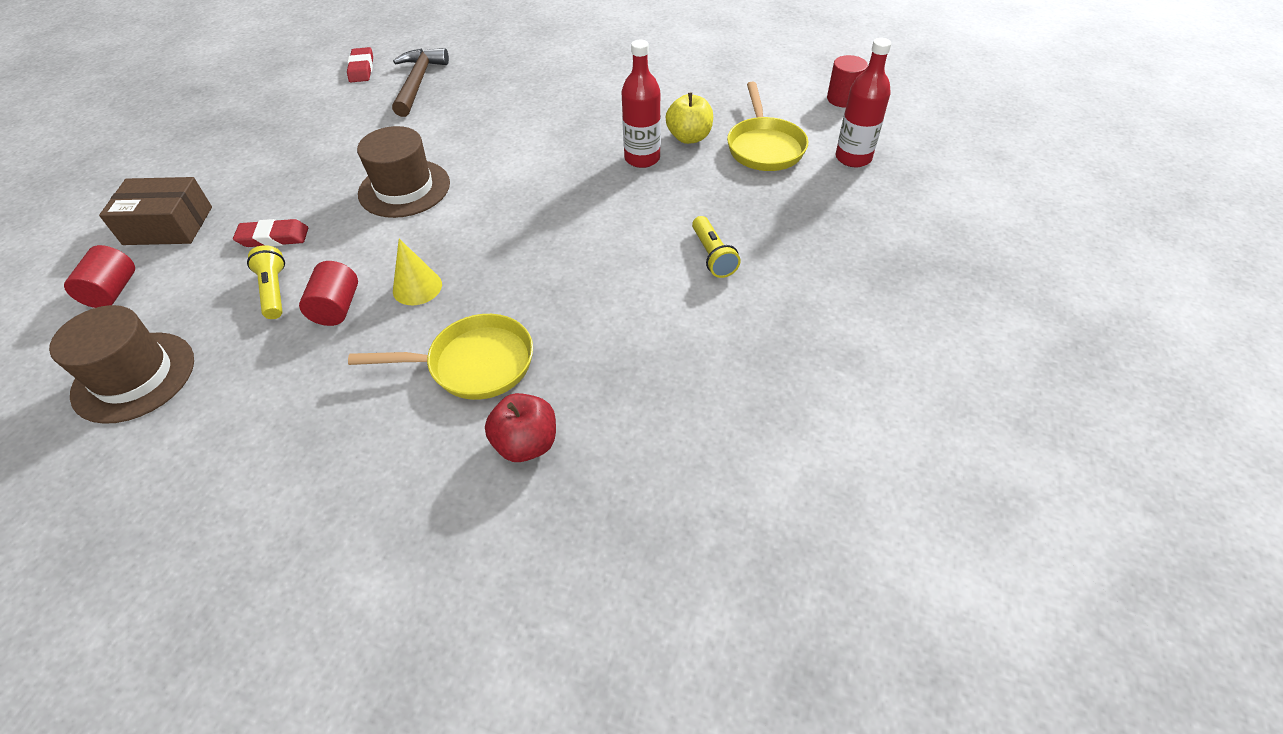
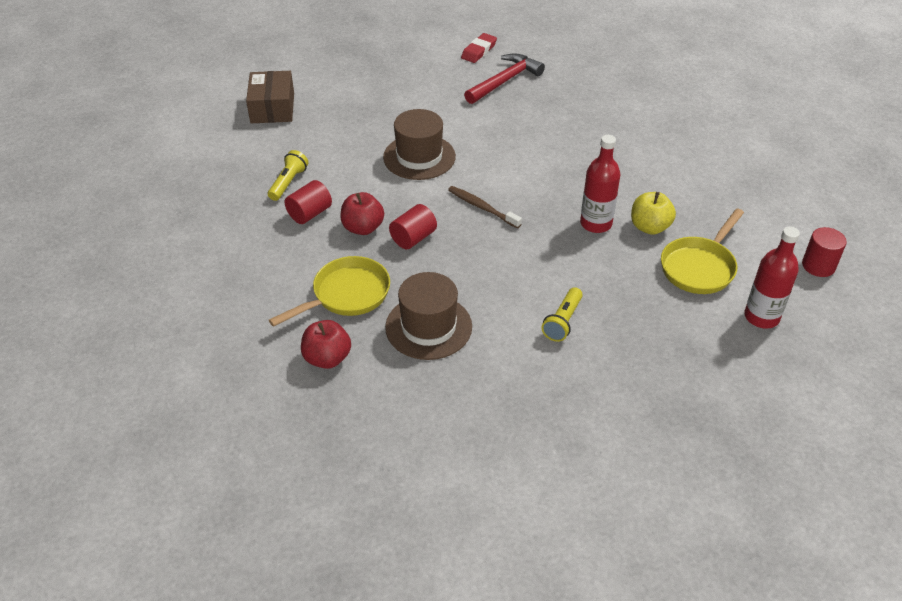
camera: 40 degrees right, 5 degrees down
brown hat [49,305,194,424] -> brown hat moved to [385,272,472,360]
red cylinder [64,245,135,308] -> red cylinder moved to [389,204,437,249]
brown box [99,177,212,245] -> brown box turned 45 degrees clockwise [246,71,294,123]
red eraser [233,219,308,247] -> none
yellow pan [348,314,533,400] -> yellow pan turned 75 degrees counterclockwise [269,256,390,327]
brown hammer [392,48,449,117] -> red hammer [464,53,545,104]
yellow cone [393,239,442,305] -> red apple [340,192,384,235]
none -> brown toothbrush [448,186,522,228]

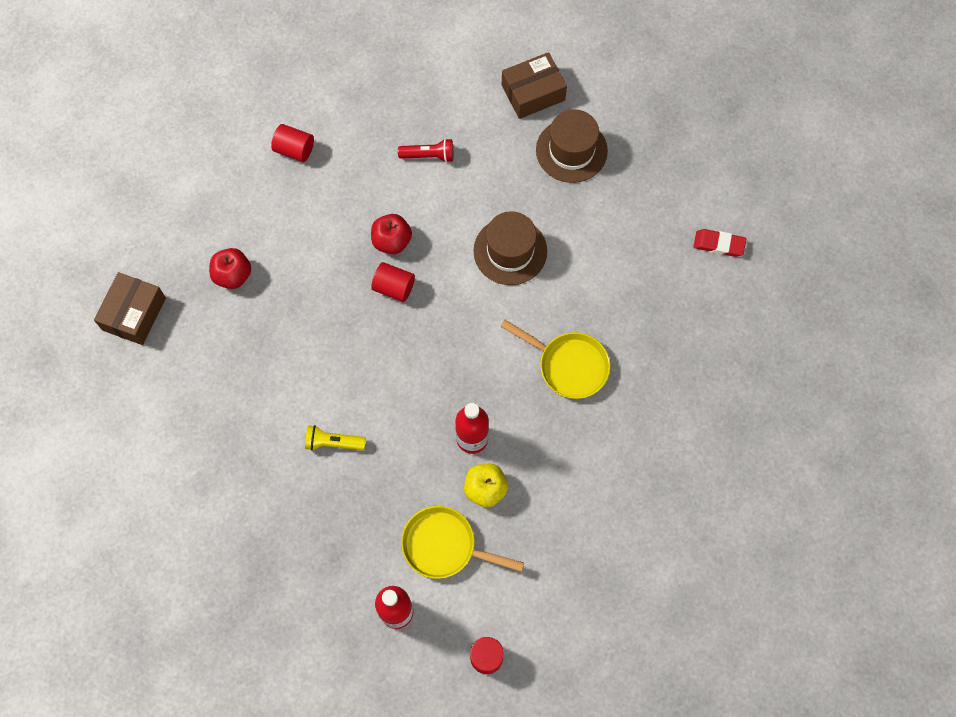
camera: 70 degrees right, 25 degrees up
yellow flashlight [268,150,308,201] -> red flashlight [398,138,453,163]
yellow pan [269,256,390,327] -> yellow pan moved to [500,320,610,399]
red cylinder [284,180,332,224] -> red cylinder moved to [271,124,314,162]
brown hat [385,272,472,360] -> brown hat moved to [536,109,608,183]
brown toothbrush [448,186,522,228] -> none
red hammer [464,53,545,104] -> none
none -> brown box [94,272,166,345]

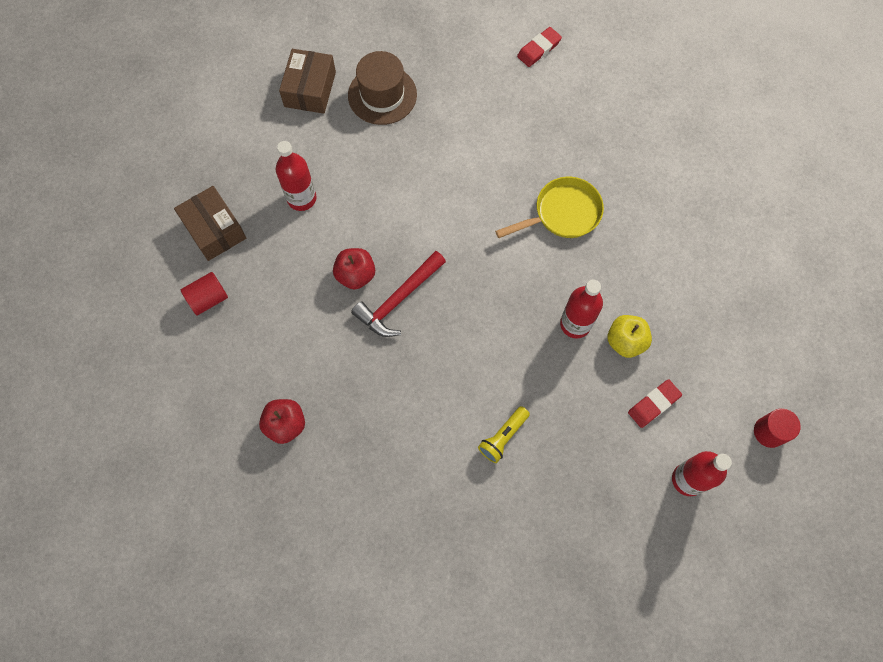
camera: 55 degrees left, 0 degrees up
brown box [94,272,166,345] -> brown box moved to [174,186,246,261]
red cylinder [371,262,415,302] -> red hammer [351,251,446,337]
red flashlight [398,138,453,163] -> red bottle [276,141,316,211]
yellow pan [401,506,524,579] -> red eraser [628,379,682,428]
brown hat [473,211,547,285] -> none

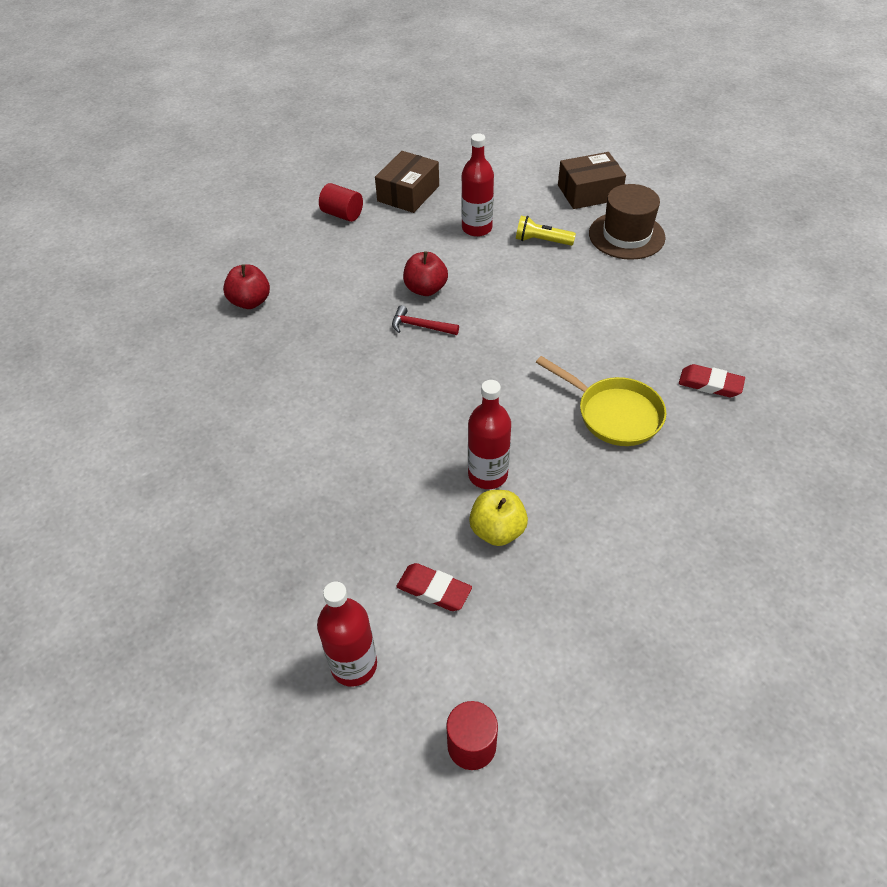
camera: 65 degrees right, 20 degrees down
red hammer [351,251,446,337] -> red hammer [392,305,459,335], size x0.59
yellow flashlight [478,406,530,463] -> yellow flashlight moved to [516,216,576,246]
red eraser [517,27,562,67] -> red eraser moved to [679,364,745,397]

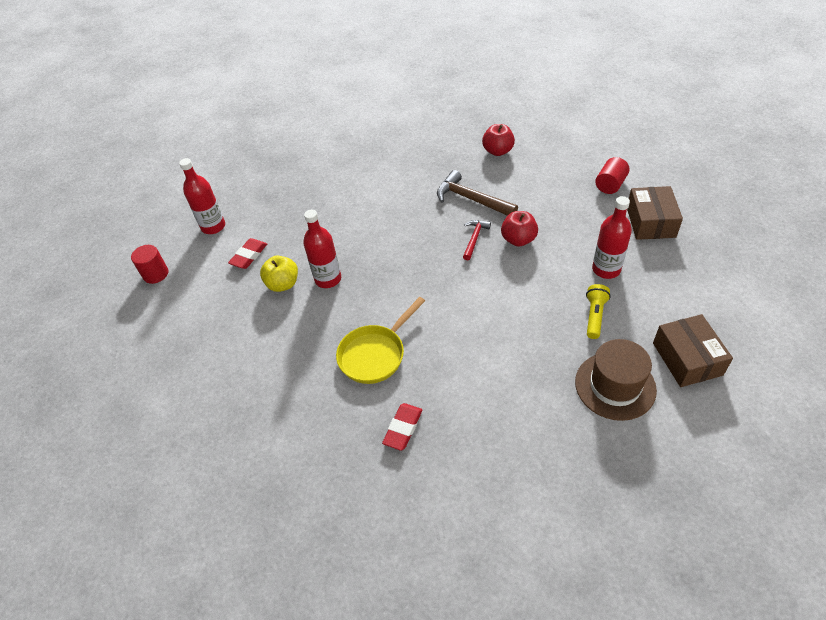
camera: 95 degrees right, 0 degrees up
brown box [375,151,439,213] -> brown box turned 60 degrees clockwise [627,186,683,240]
none -> brown hammer [437,170,518,216]

